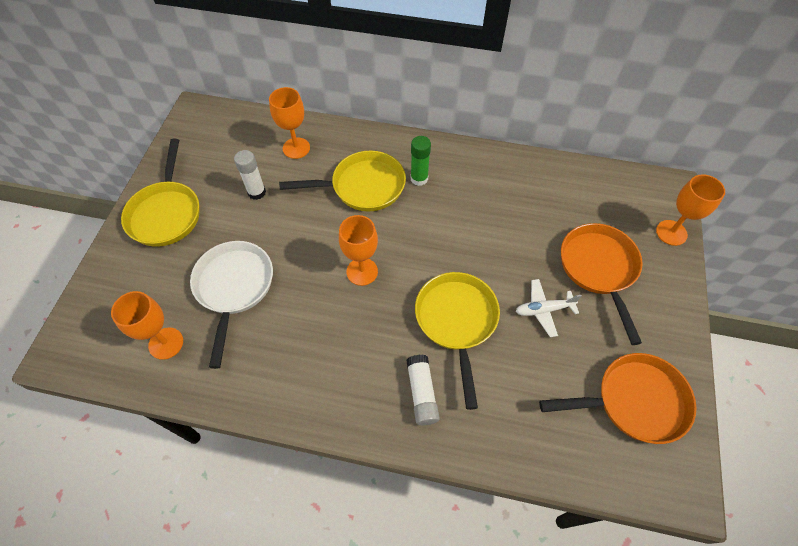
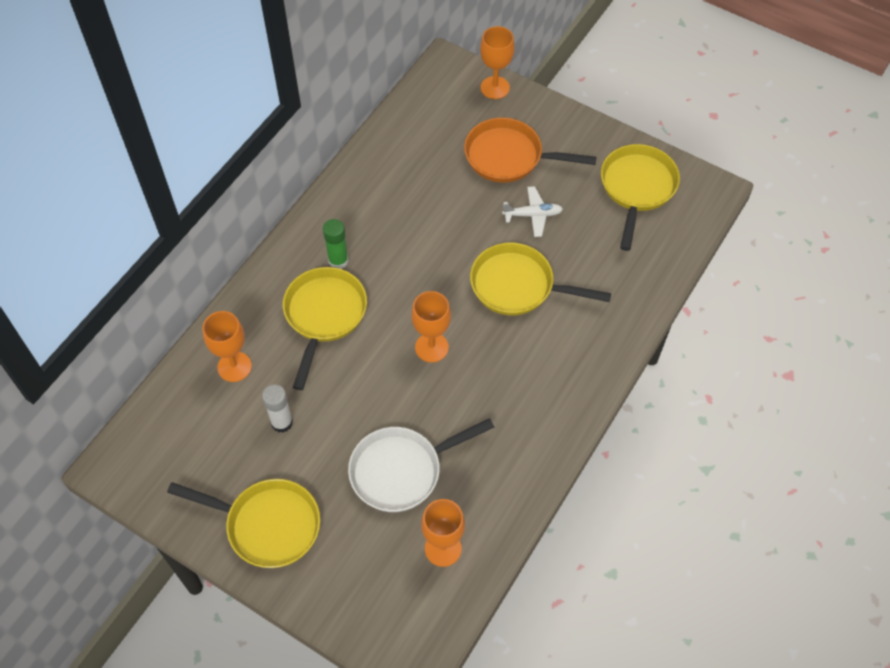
camera: 70 degrees left, 0 degrees up
white pan [190,241,273,369] -> white pan turned 45 degrees counterclockwise [348,418,495,512]
white glue stick [406,355,440,425] -> none
white plane [516,279,582,337] -> white plane turned 105 degrees counterclockwise [502,186,563,237]
orange pan [539,353,697,444] -> yellow pan [601,144,680,251]

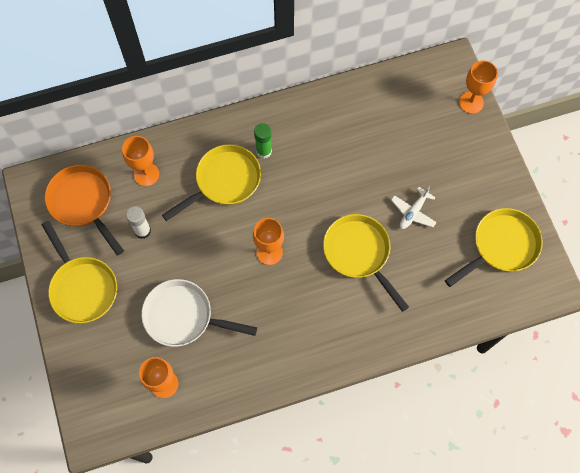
camera: 40 degrees right, 10 degrees up
orange pan [464,118,597,183] -> orange pan moved to [45,165,124,256]
white plane [502,186,563,237] -> white plane turned 90 degrees clockwise [391,186,437,229]

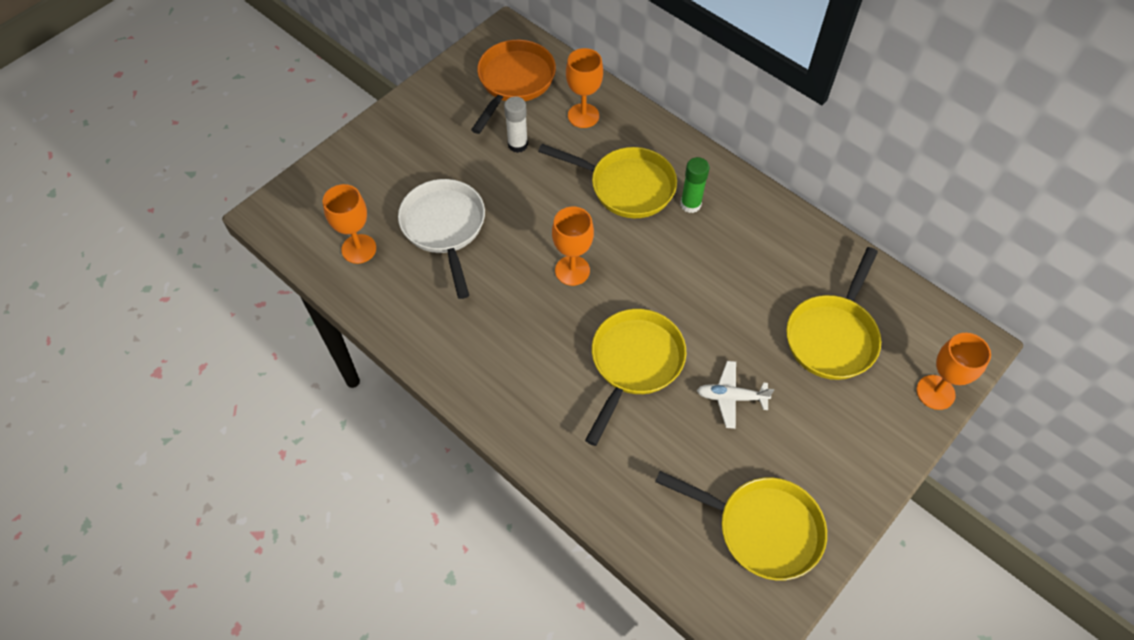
camera: 60 degrees right, 10 degrees down
yellow pan [42,221,117,323] -> yellow pan moved to [786,247,881,380]

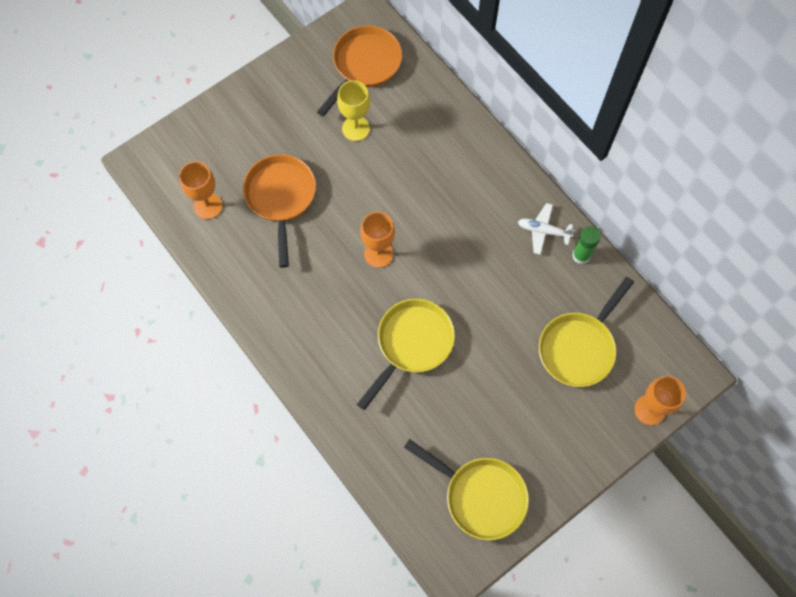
camera: 10 degrees right, 10 degrees up
white pan [398,179,485,299] -> orange pan [243,154,316,268]
white glue stick [504,96,528,153] -> yellow goblet [337,80,370,141]
yellow pan [538,144,677,218] -> none
orange goblet [566,48,603,128] -> none
green glue stick [680,157,710,213] -> green glue stick moved to [572,226,601,264]
white plane [697,361,774,429] -> white plane moved to [518,203,575,255]

